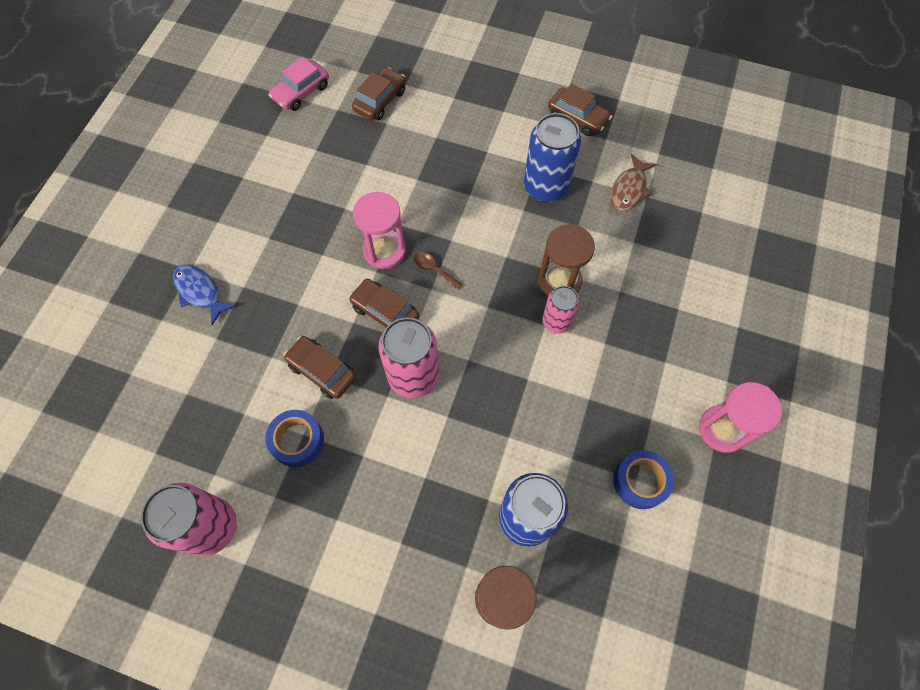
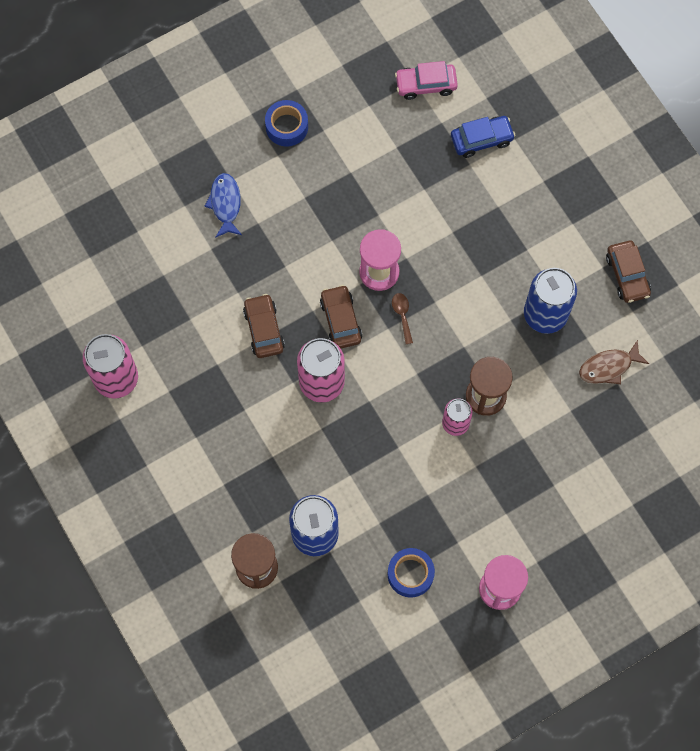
camera: 40 degrees right, 5 degrees up
blue tape [265,410,324,467] -> blue tape moved to [265,100,308,147]
brown car [352,67,406,120] -> blue car [451,116,515,158]

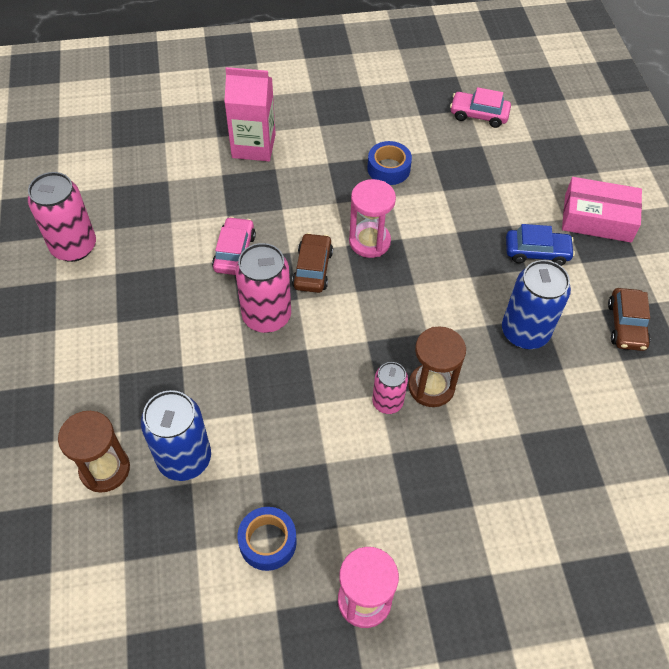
camera: 20 degrees right, 15 degrees down
blue fish [204,173,242,238] -> pink carton [224,67,276,161]
brown car [243,294,285,358] -> pink car [212,217,256,275]
blue tape [265,100,308,147] -> blue tape moved to [367,141,412,185]
brown spoon [392,293,413,344] -> none
blue car [451,116,515,158] -> blue car moved to [506,224,575,266]
brown fish [579,340,649,384] -> none
none -> pink box [562,177,642,243]

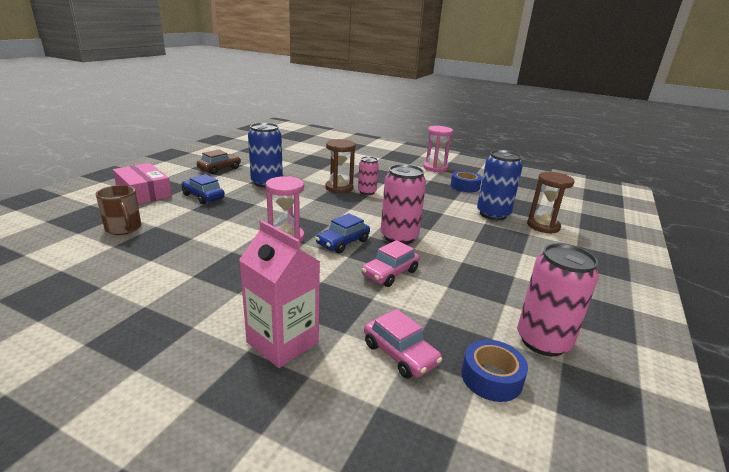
camera: 145 degrees left, 30 degrees down
brown car [292,233,333,293] -> blue car [316,213,370,253]
blue tape [367,141,412,185] -> blue tape moved to [461,340,528,402]
pink car [450,87,511,128] -> pink car moved to [364,309,442,379]
none -> brown mug [96,185,141,235]

